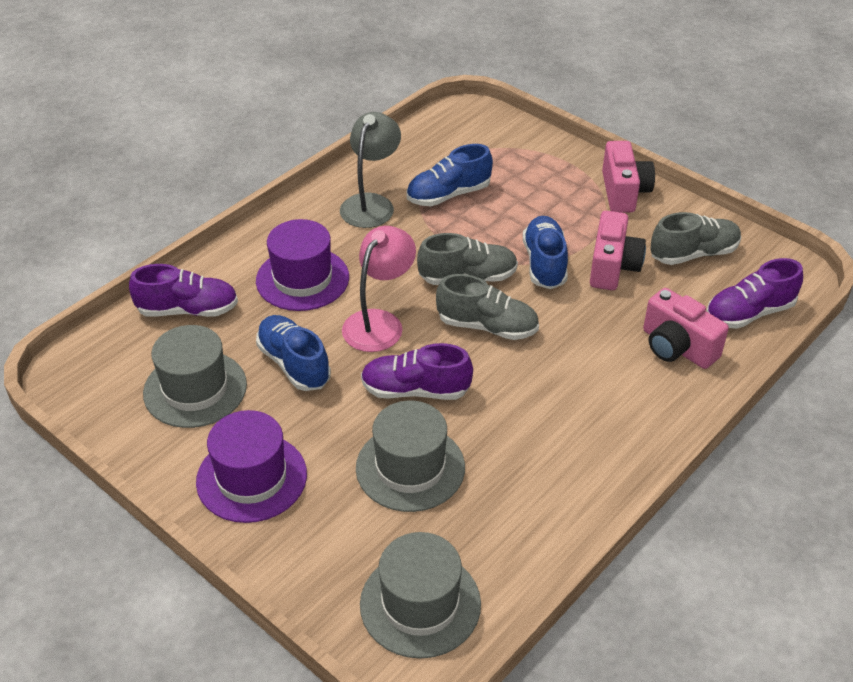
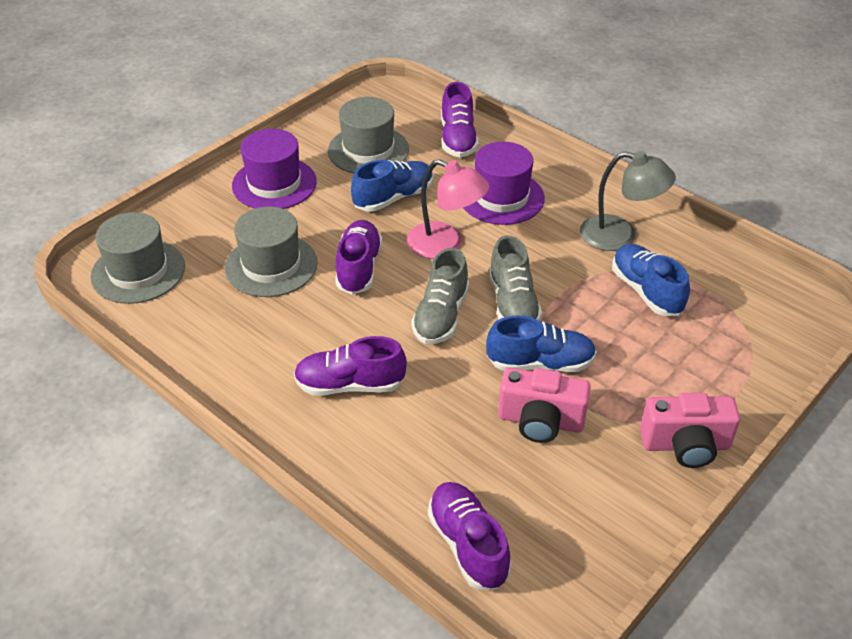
camera: 90 degrees right, 0 degrees up
pink camera [643,288,729,369] -> none
grey shoe [650,212,741,265] -> none
none -> purple shoe [294,336,407,396]

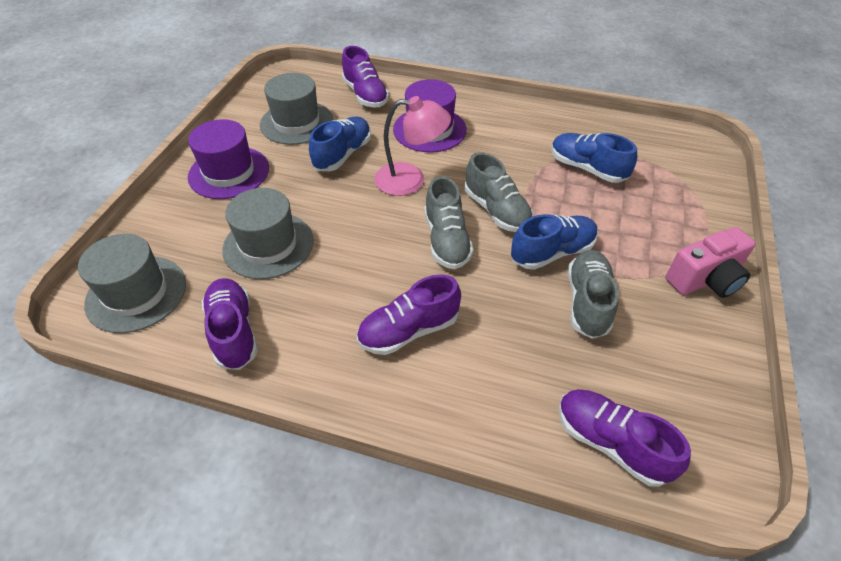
camera: 25 degrees left, 5 degrees up
purple shoe [335,220,382,295] -> purple shoe moved to [201,278,258,370]
pink camera [498,368,591,443] -> grey shoe [568,250,619,339]
grey lamp [580,151,676,251] -> none

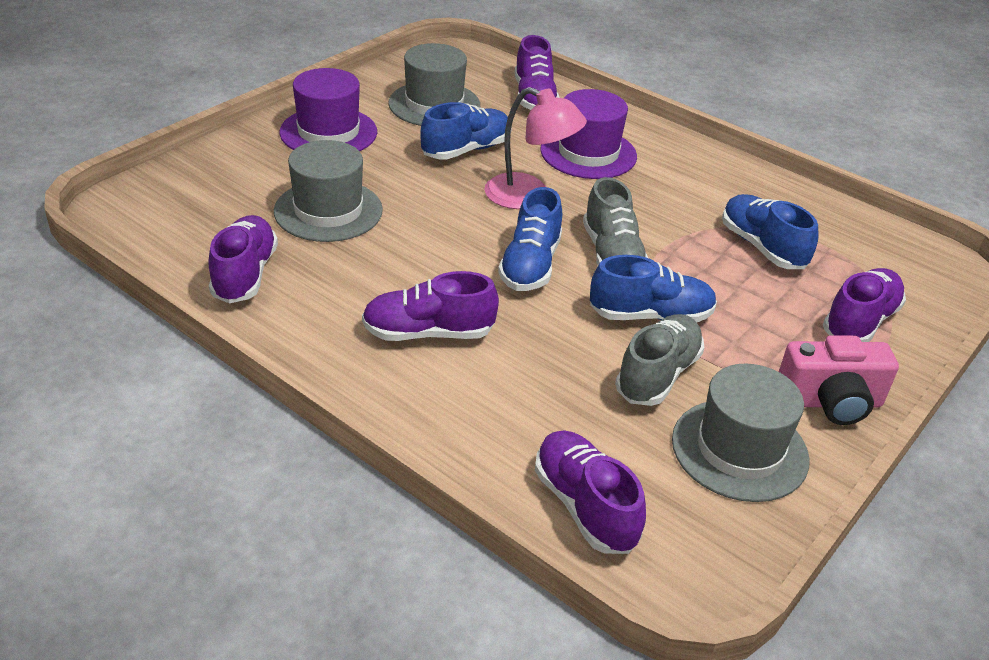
camera: 20 degrees right, 10 degrees down
grey hat [78,234,186,333] -> grey hat moved to [672,364,810,502]
grey shoe [424,176,474,269] -> blue shoe [498,187,562,291]
none -> purple shoe [823,268,906,342]

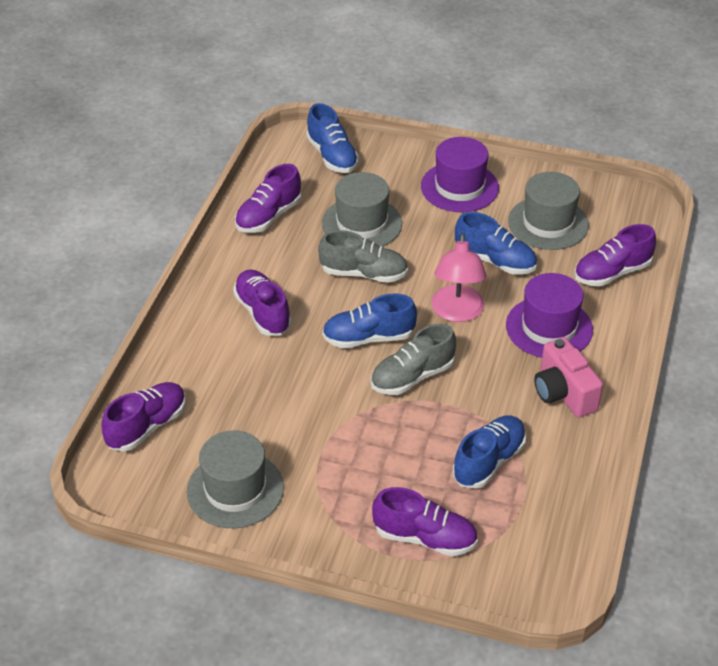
camera: 70 degrees right, 5 degrees up
purple shoe [208,215,278,303] -> purple shoe turned 150 degrees clockwise [235,164,302,233]
blue shoe [590,255,717,323] -> blue shoe moved to [306,103,359,173]
grey shoe [615,314,705,406] -> grey shoe moved to [318,230,408,283]
pink camera [779,335,899,425] -> pink camera moved to [534,337,603,418]

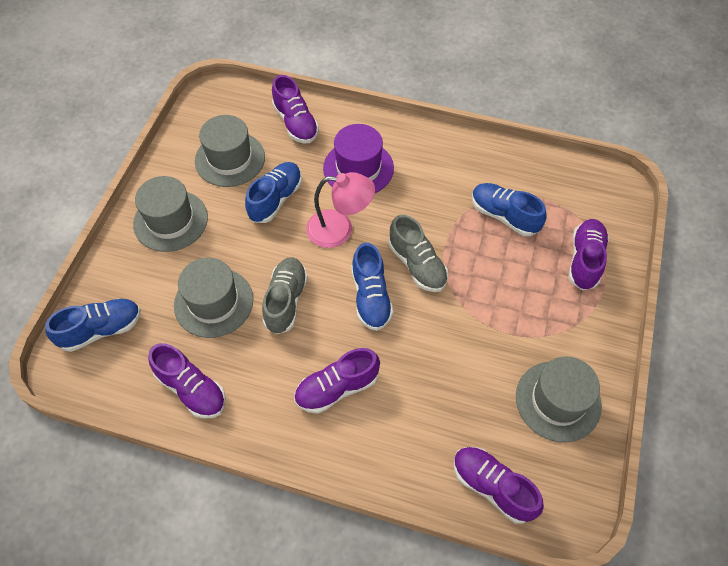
camera: 90 degrees left, 15 degrees up
purple hat [421,137,499,212] -> grey hat [133,176,208,252]
pink camera [534,337,603,418] -> none

